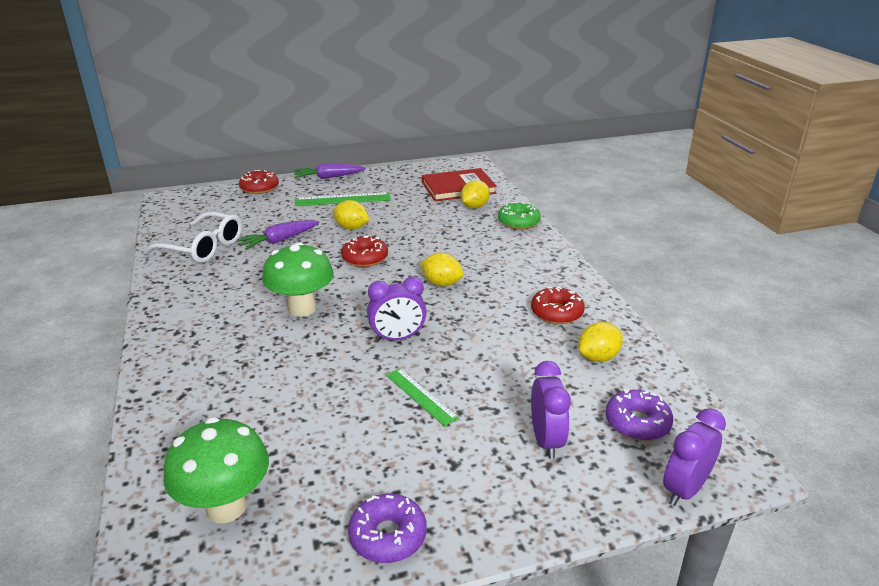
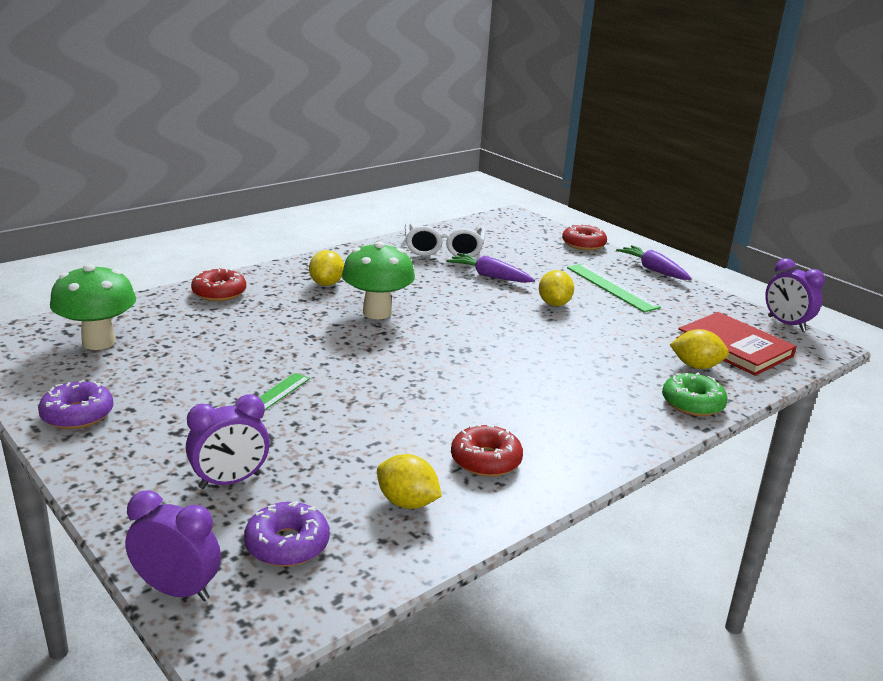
camera: 65 degrees right, 5 degrees down
red donut [341,235,388,267] -> red donut moved to [191,267,246,301]
purple clock [367,276,427,342] -> purple clock moved to [765,258,825,331]
yellow lemon [420,253,464,286] -> yellow lemon moved to [309,250,344,286]

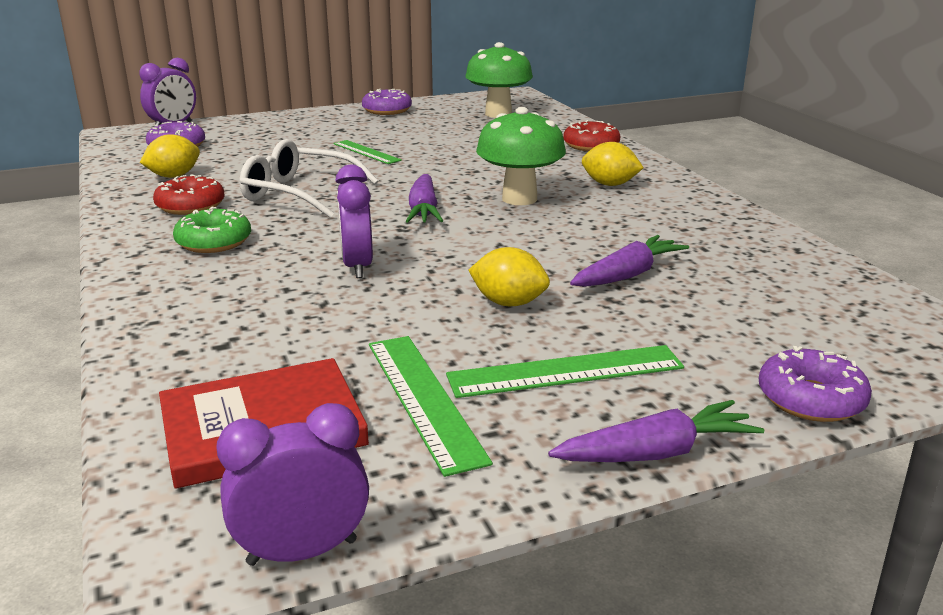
camera: 110 degrees right, 0 degrees up
purple clock [186,394,270,489] -> purple clock moved to [335,165,373,278]
white glasses [405,222,485,257] -> white glasses moved to [240,139,379,218]
red donut [562,224,607,251] -> purple donut [759,346,872,422]
green donut [662,373,728,416] -> green donut moved to [173,207,251,253]
yellow lemon [670,329,729,369] -> none
none -> green ruler [369,336,493,477]
none -> purple carrot [406,174,443,223]

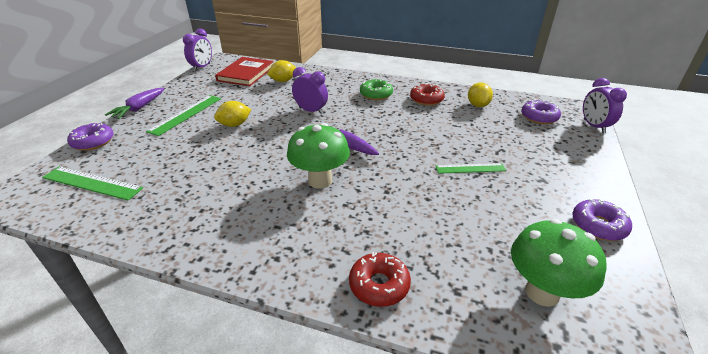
camera: 130 degrees right, 10 degrees up
white glasses [240,139,379,218] -> none
green ruler [369,336,493,477] -> green ruler moved to [42,166,143,201]
purple carrot [570,235,689,287] -> none
yellow lemon [582,142,644,186] -> yellow lemon moved to [267,60,296,82]

